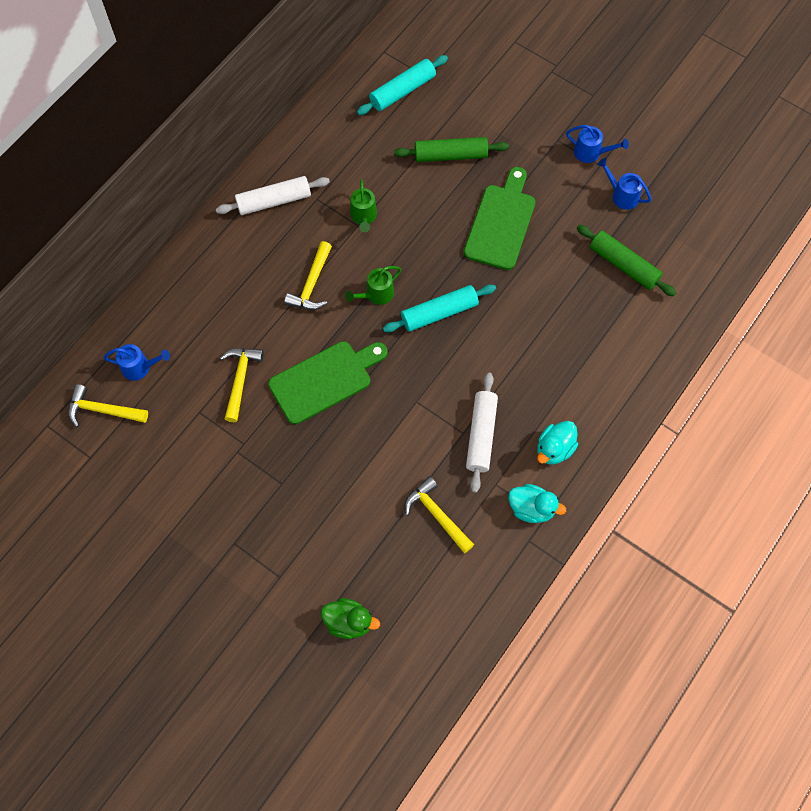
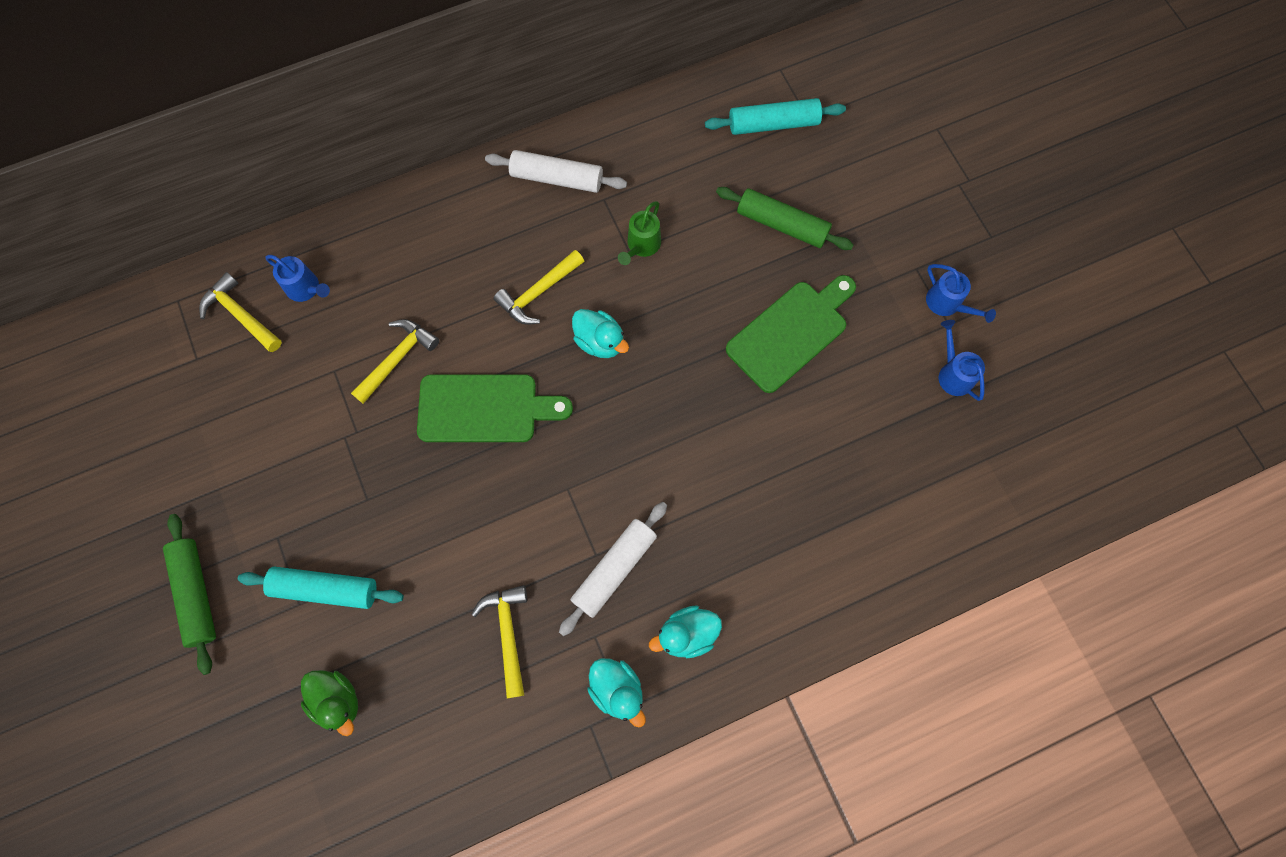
camera: 30 degrees right, 5 degrees up
green watering can [345,266,401,305] -> turquoise duck [572,309,629,358]
turquoise rolling pin [383,284,496,332] -> turquoise rolling pin moved to [238,567,404,609]
green rolling pin [577,225,676,296] -> green rolling pin moved to [163,514,216,675]

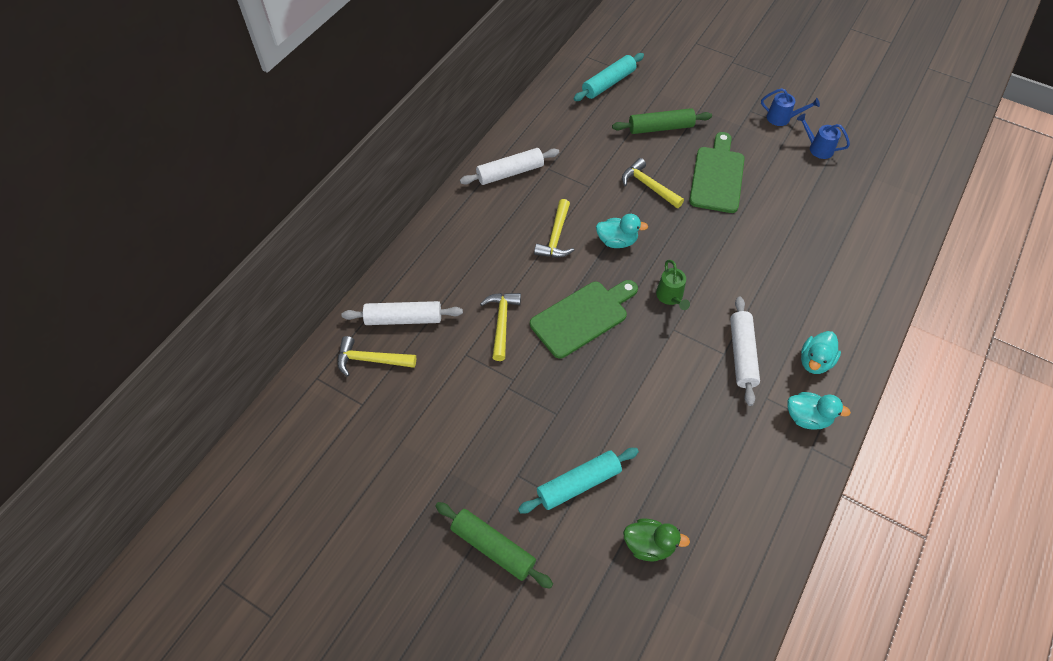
camera: 35 degrees left, 15 degrees down
blue watering can [266,255,330,302] -> white rolling pin [342,301,463,325]
yellow hammer [471,585,527,699] -> yellow hammer moved to [622,158,684,208]
green watering can [618,201,661,265] -> green watering can moved to [656,260,690,310]

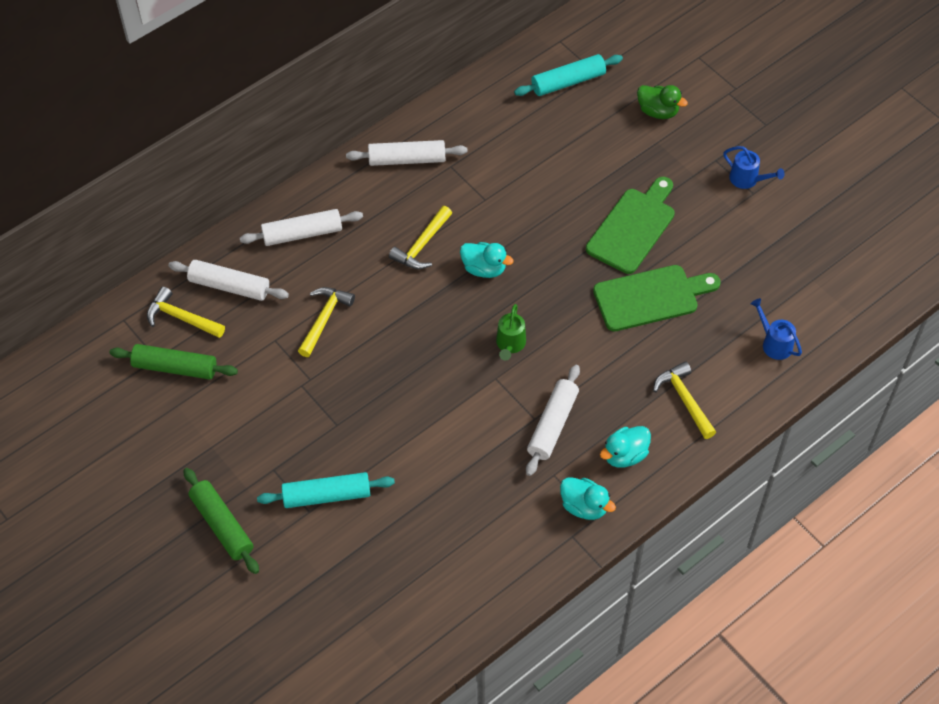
camera: 20 degrees right, 0 degrees up
green cutting board [530,280,638,359] -> green cutting board moved to [593,265,721,331]
green rolling pin [612,108,712,134] -> green rolling pin moved to [109,344,238,380]
yellow hammer [622,158,684,208] -> yellow hammer moved to [653,361,716,439]
green duck [623,518,690,562] -> green duck moved to [637,85,688,119]
blue watering can [797,114,850,159] -> blue watering can moved to [751,298,802,360]
none -> white rolling pin [240,209,363,246]

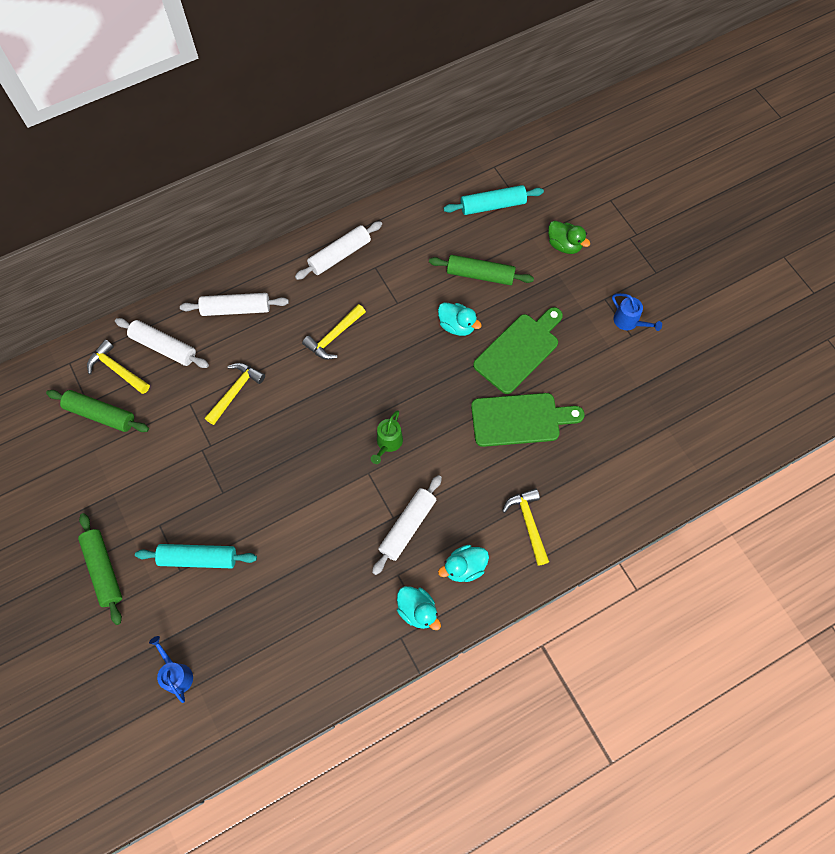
camera: 10 degrees right, 10 degrees up
white rolling pin [346,140,468,166] -> white rolling pin turned 45 degrees counterclockwise [295,221,382,280]
turquoise duck [460,242,514,278] -> turquoise duck moved to [438,303,482,336]
blue watering can [751,298,802,360] -> blue watering can moved to [149,636,193,703]
none -> green rolling pin [429,255,534,285]

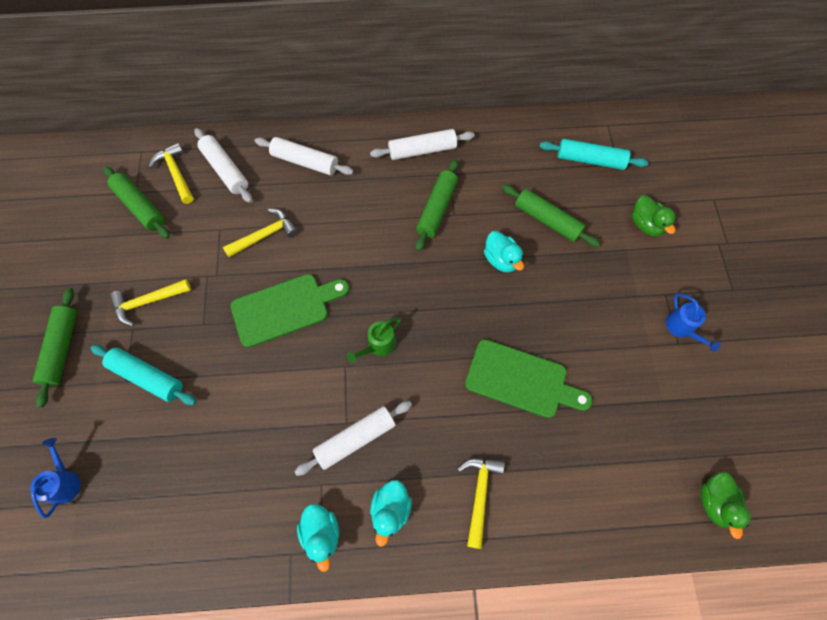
camera: 25 degrees right, 0 degrees up
yellow hammer [302,304,366,360] -> yellow hammer moved to [110,279,191,326]
turquoise duck [438,545,489,582] -> turquoise duck turned 75 degrees counterclockwise [370,480,412,547]
green cutting board [473,307,563,394] -> green cutting board moved to [230,274,349,348]
none -> green rolling pin [415,159,458,251]
none -> green duck [701,472,751,539]

